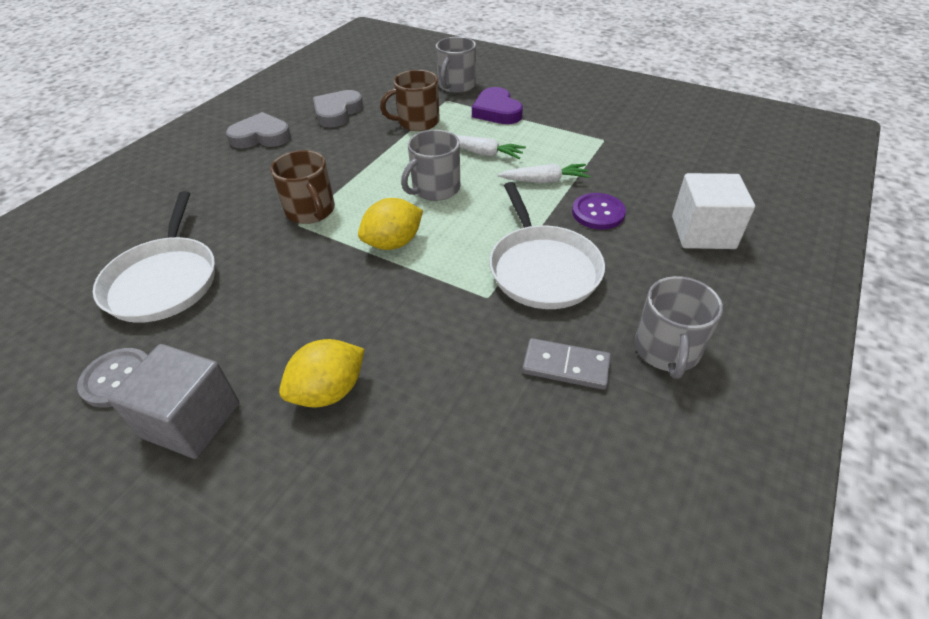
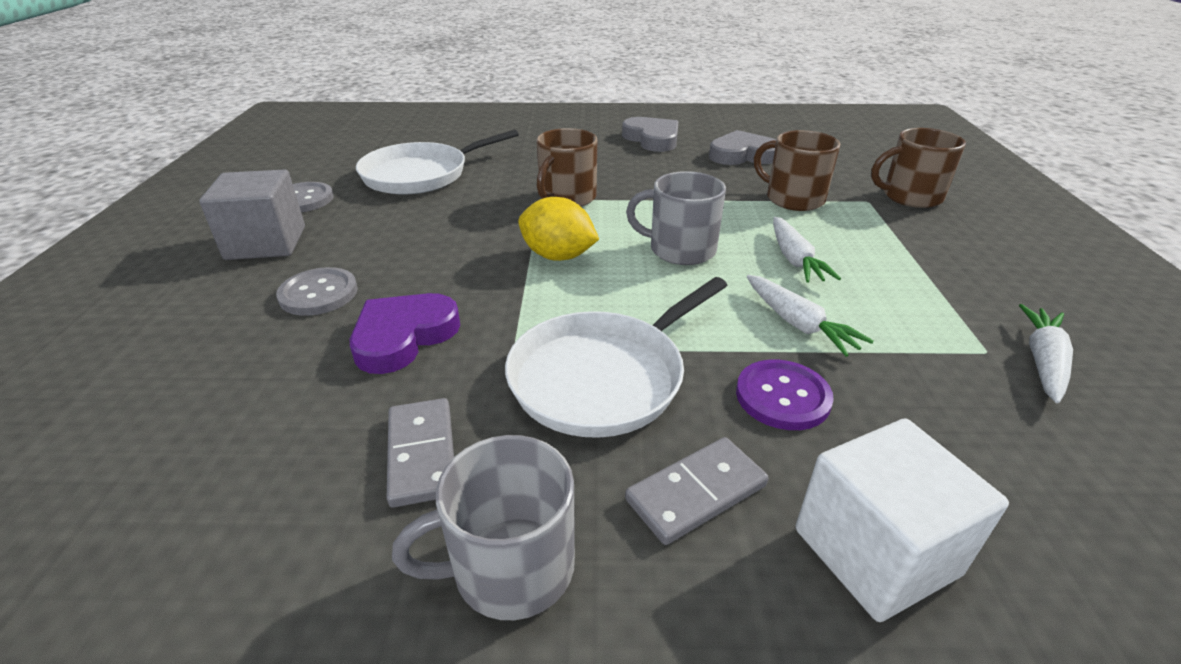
camera: 60 degrees right, 10 degrees down
yellow lemon [279,339,364,408] -> grey button [276,267,358,316]
grey mug [436,37,476,93] -> brown mug [871,128,966,208]
purple heart [472,87,523,124] -> purple heart moved to [350,293,460,374]
none -> grey domino [625,437,769,545]
none -> white carrot [1019,304,1073,403]

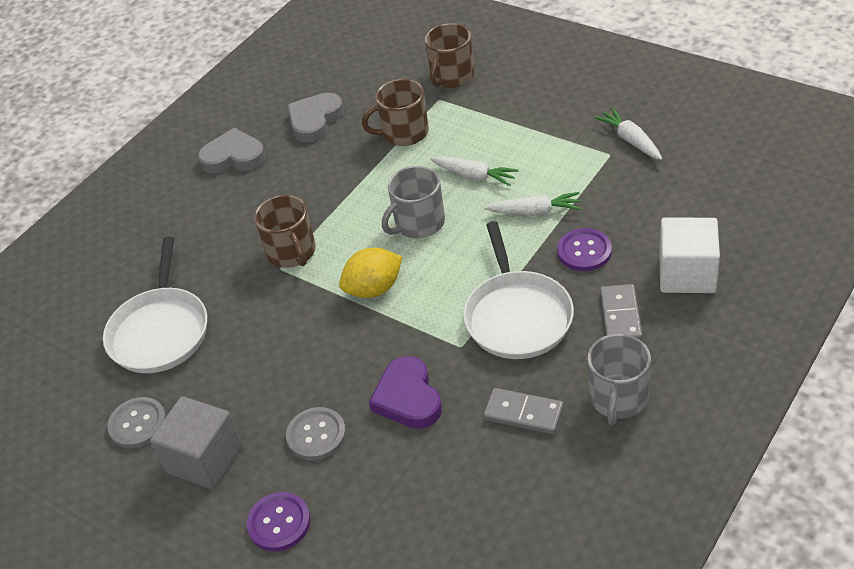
camera: 50 degrees left, 10 degrees up
none -> purple button [246,492,311,551]

